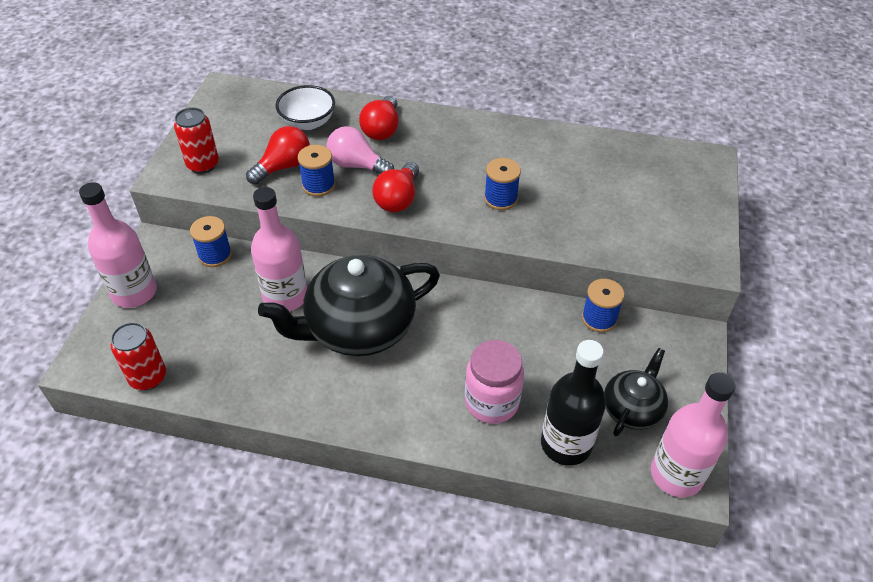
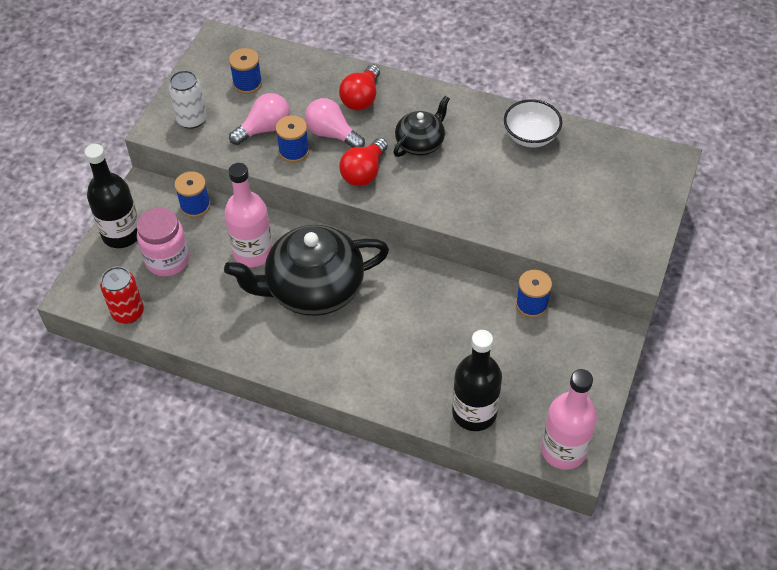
camera: 10 degrees right, 5 degrees up
pink bottle [79,182,157,308] -> black bottle [85,144,138,248]
red can [174,107,219,174] -> white can [169,70,207,129]
red light bulb [246,126,310,184] -> pink light bulb [229,93,290,145]
white bowl [276,85,335,130] -> white bowl moved to [504,99,562,147]
pink jar [465,340,524,424] -> pink jar moved to [137,208,189,277]
blue spool [484,158,521,210] -> blue spool moved to [229,48,262,94]
black teapot [604,348,668,436] -> black teapot moved to [393,96,450,157]

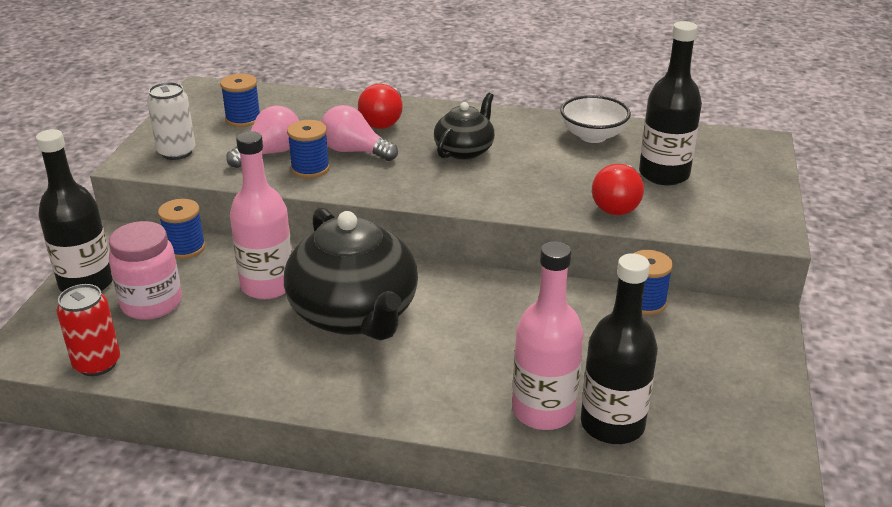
camera: 10 degrees left, 20 degrees down
black teapot [224,225,389,316] -> black teapot turned 90 degrees counterclockwise [284,207,418,341]
red light bulb [339,138,388,186] -> red light bulb moved to [592,164,644,215]
pink bottle [541,369,597,470] -> pink bottle moved to [512,241,584,430]
none -> black bottle [639,21,702,185]

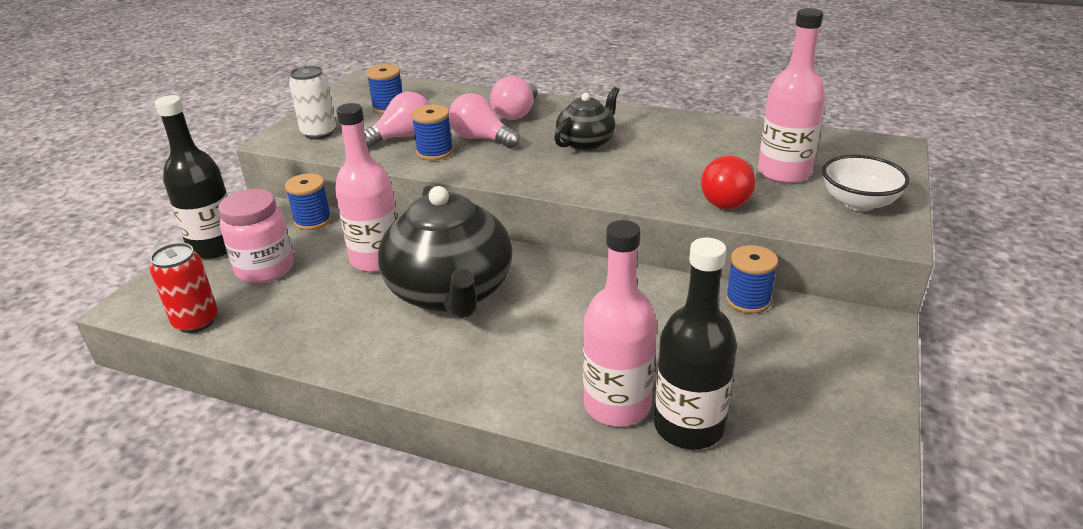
camera: 10 degrees right, 0 degrees up
red light bulb [358,84,403,129] -> pink light bulb [490,76,537,120]
white bowl [560,95,631,143] -> white bowl moved to [822,155,910,211]
black bottle [639,21,702,185] -> pink bottle [758,8,826,183]

